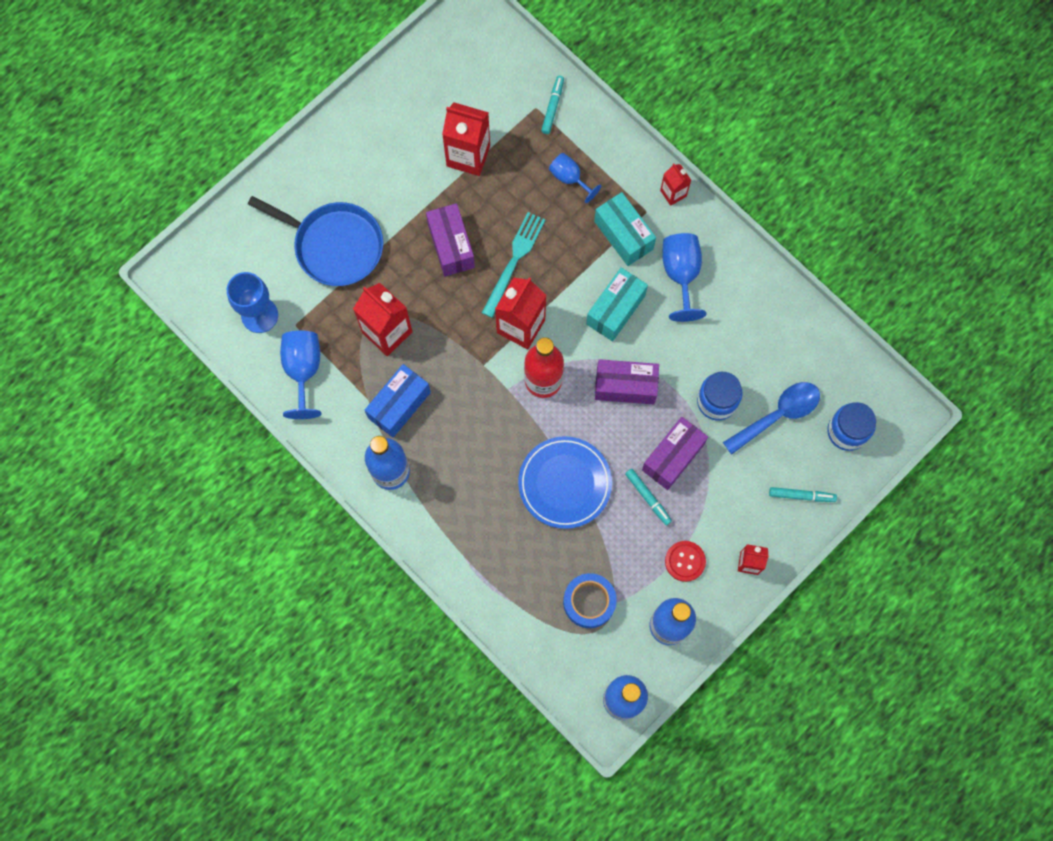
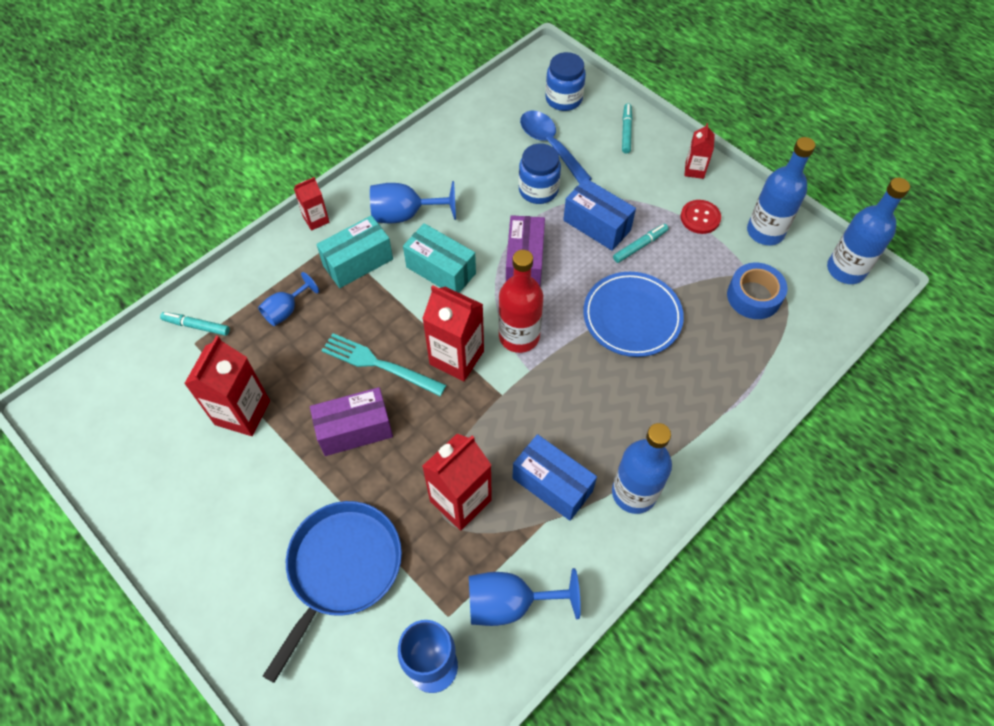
camera: 90 degrees left, 15 degrees down
purple box [642,417,708,490] -> blue box [563,178,636,251]

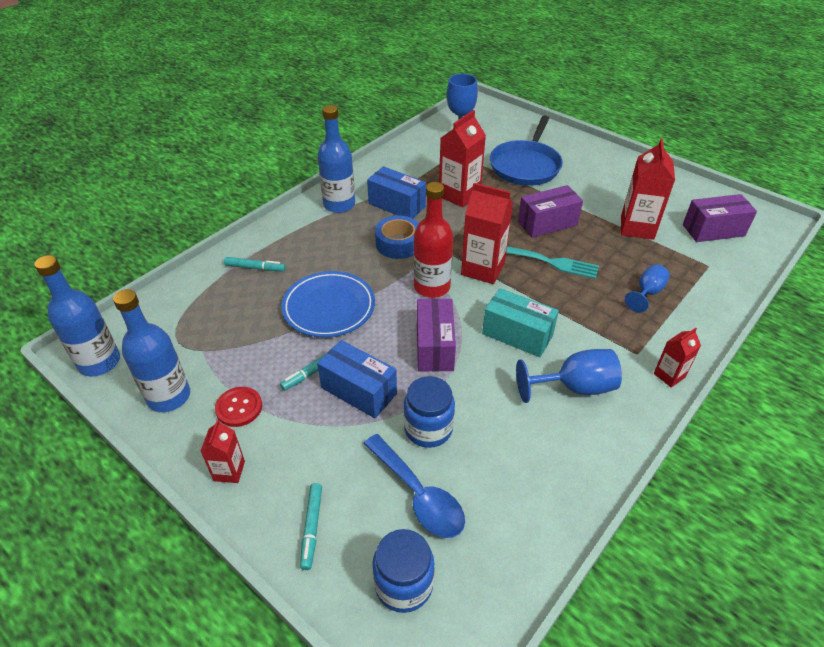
camera: 175 degrees right, 15 degrees down
turquoise marker [160,312,230,336] -> turquoise marker moved to [224,257,286,271]
turquoise box [316,215,393,288] -> none
blue goblet [469,568,581,626] -> none
blue tape [727,263,788,319] -> blue tape moved to [375,216,419,259]
none -> purple box [683,194,757,242]

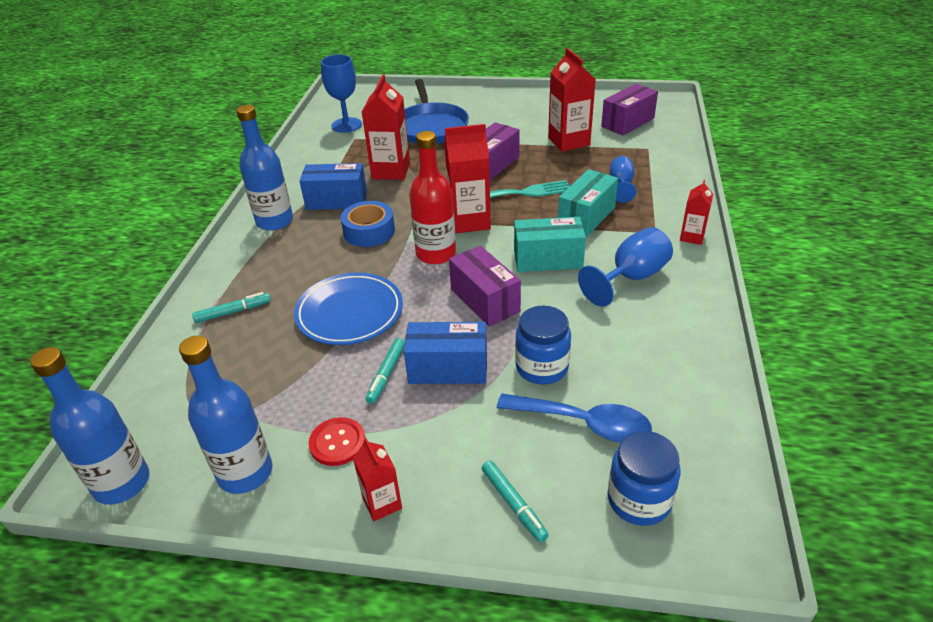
camera: 30 degrees left, 5 degrees down
none -> turquoise box [558,169,618,237]

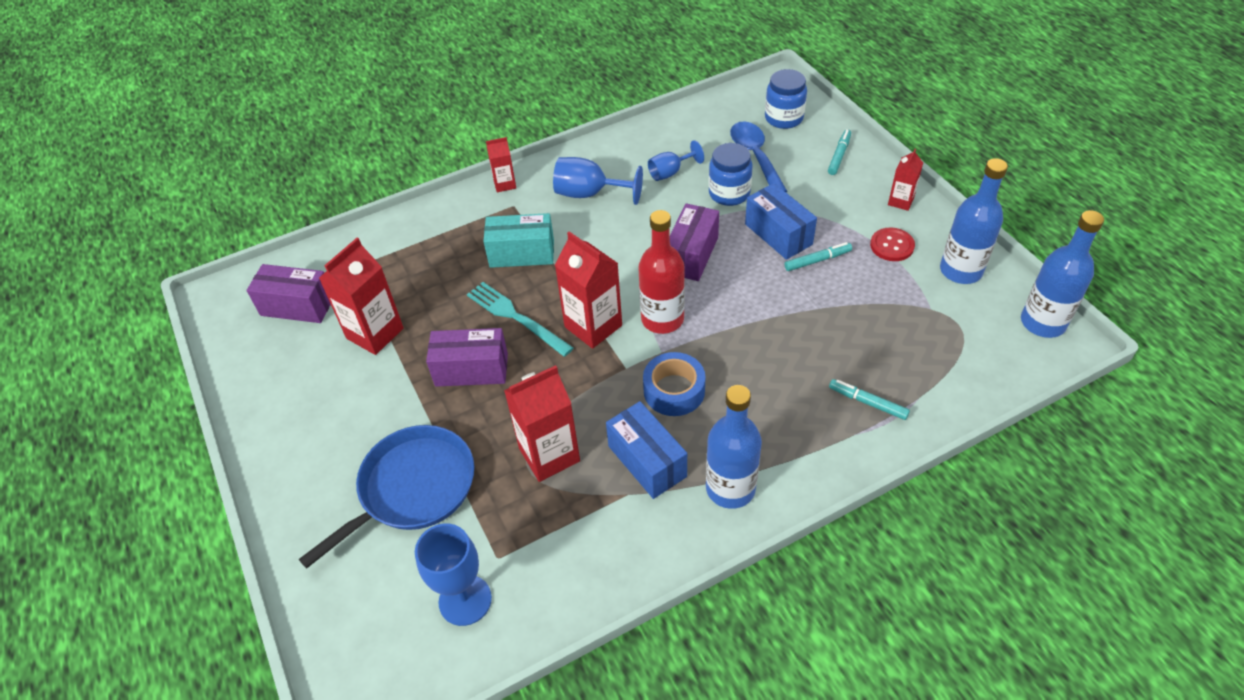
camera: 125 degrees left, 10 degrees up
blue plate [294,273,403,345] -> none
turquoise box [514,217,586,272] -> none
blue goblet [610,156,636,203] -> blue goblet moved to [648,140,704,181]

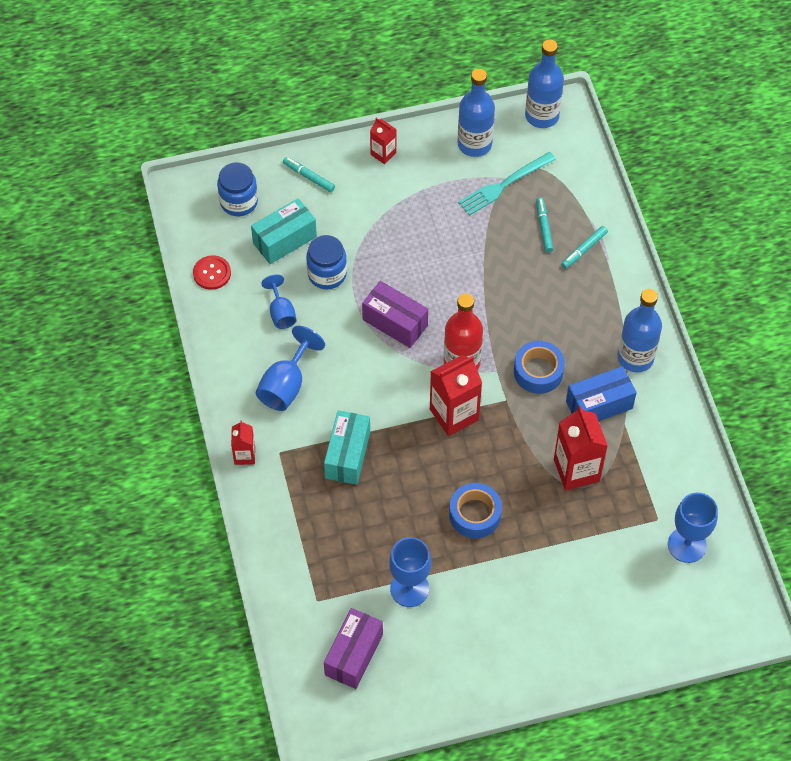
camera: 80 degrees left, 10 degrees up
blue pan [299,425,474,568] -> none
red carton [319,238,404,355] -> blue goblet [389,537,431,607]
purple box [426,328,508,387] -> blue tape [449,483,502,538]
turquoise fork [467,282,573,357] -> turquoise fork moved to [458,152,556,216]
blue spoon [730,121,787,192] -> turquoise box [251,198,317,264]
blue box [745,183,817,260] -> none
turquoise marker [784,242,852,271] -> turquoise marker moved to [536,198,553,252]
red button [870,227,915,261] -> red button moved to [193,255,231,290]

